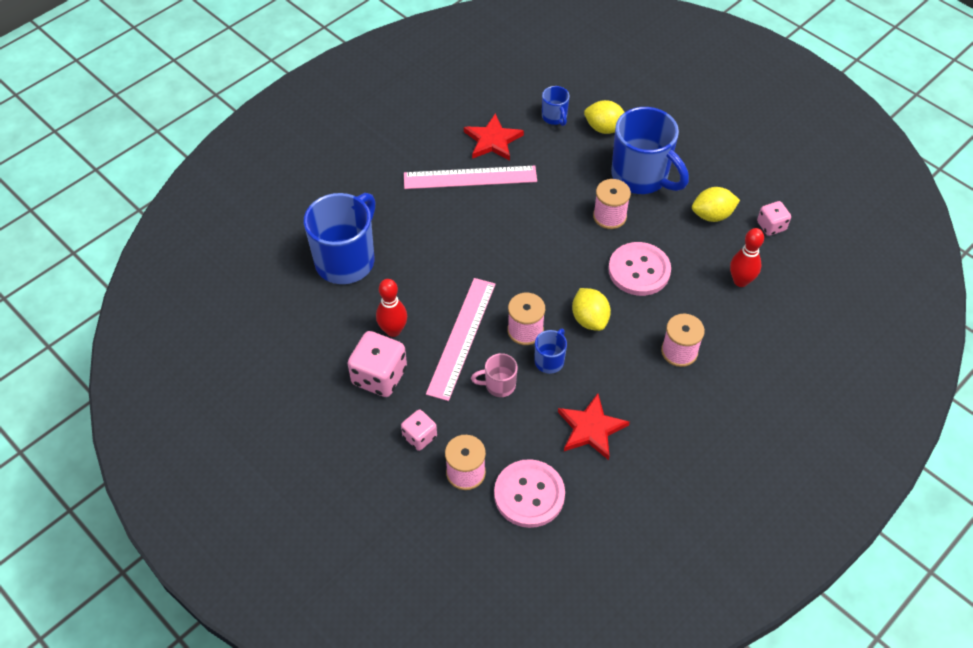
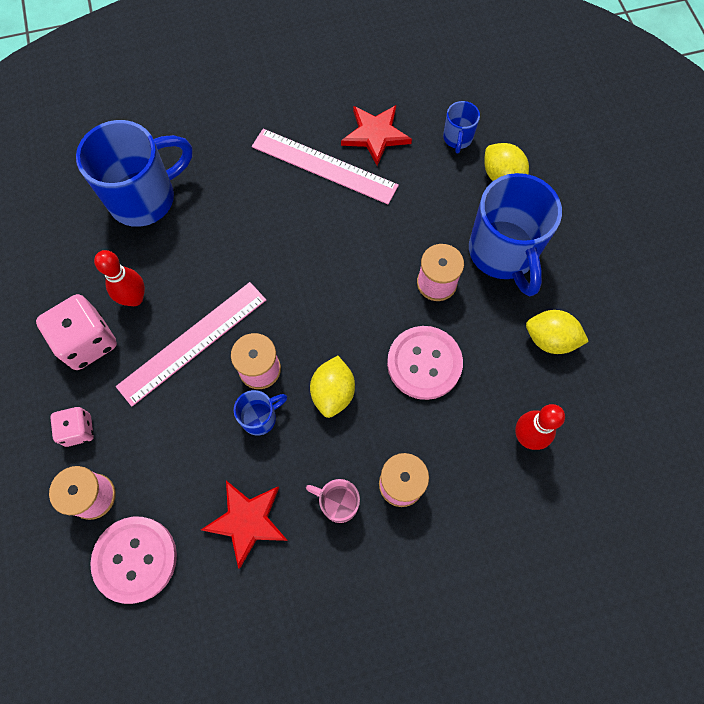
camera: 30 degrees right, 15 degrees up
pink mug [471,353,518,397] -> pink mug moved to [306,479,360,523]
pink dice [757,201,791,236] -> none

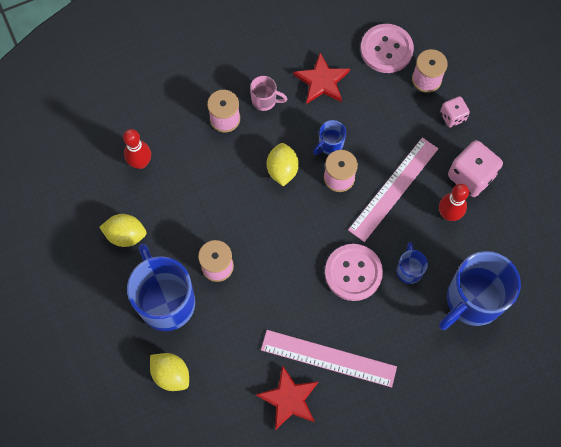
camera: 170 degrees right, 0 degrees up
pink button [387,326,463,400] -> pink button moved to [325,244,383,301]
blue mug [443,101,480,154] -> blue mug moved to [397,242,428,284]

